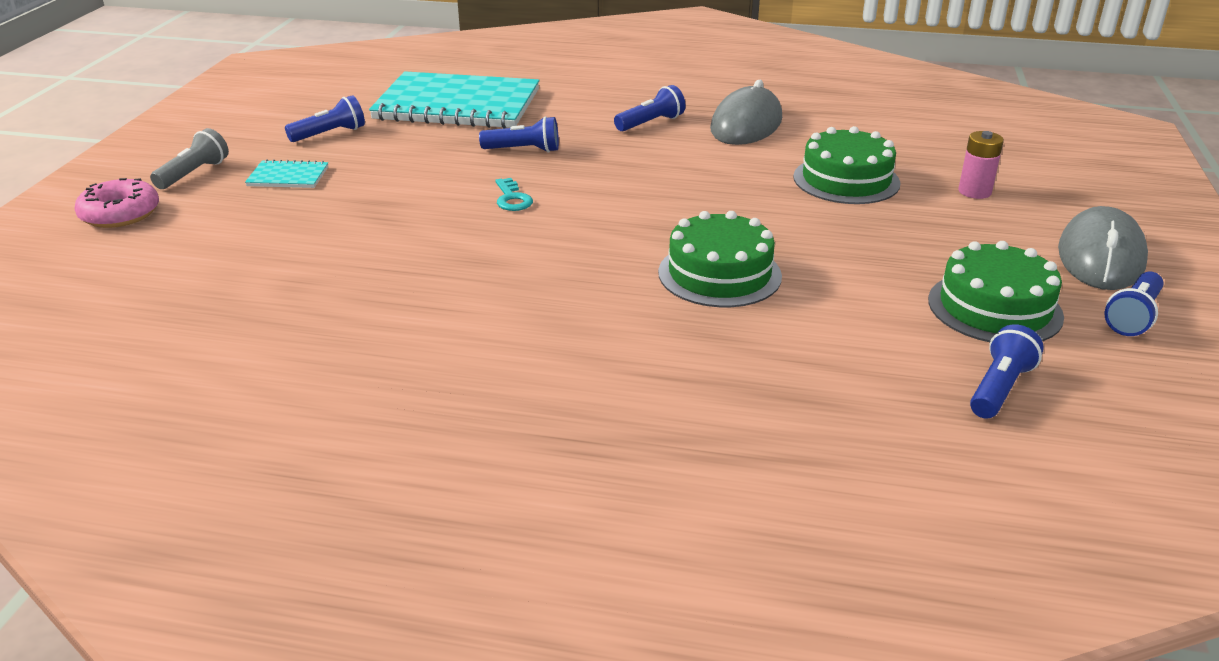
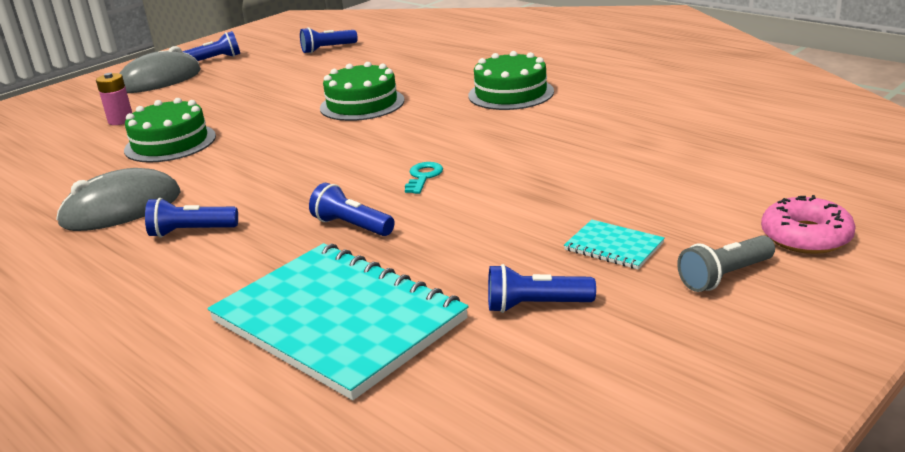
camera: 145 degrees left, 5 degrees down
green cake [928,241,1064,342] -> green cake moved to [468,51,554,110]

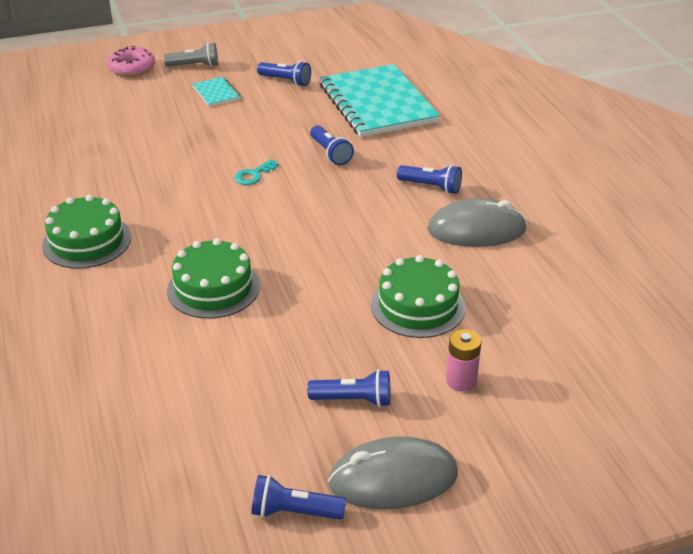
camera: 155 degrees left, 10 degrees up
blue flashlight [300,27,358,53] -> blue flashlight moved to [307,369,391,407]

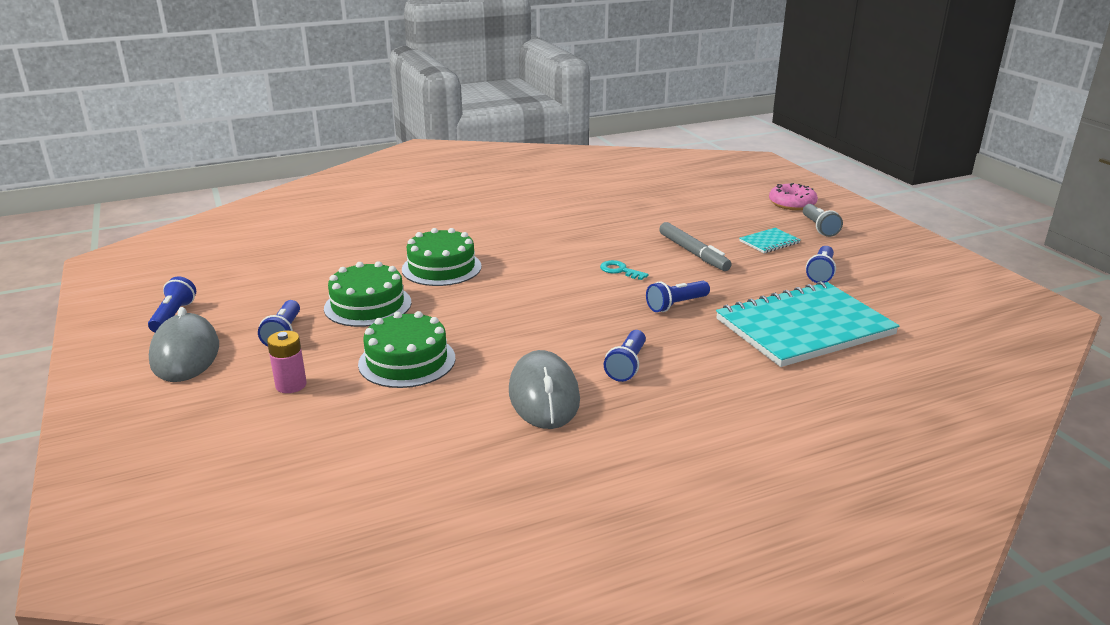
camera: 85 degrees right, 10 degrees down
green cake [42,195,131,269] -> green cake moved to [324,261,412,327]
none -> grey marker [659,222,732,271]

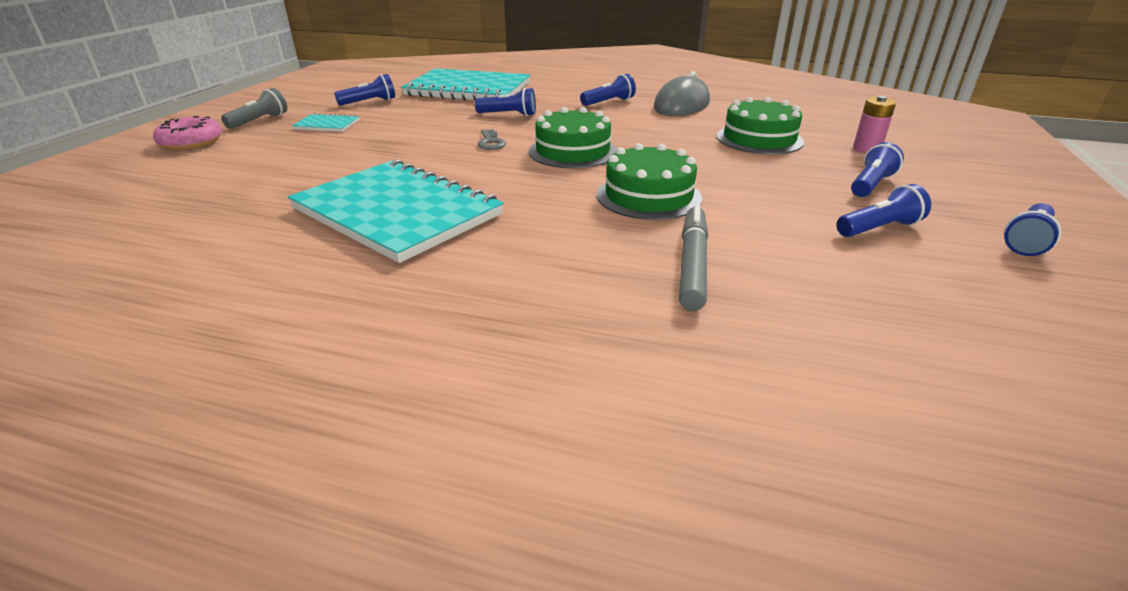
camera: 140 degrees left, 5 degrees up
grey mouse [149,307,219,382] -> none
green cake [324,261,412,327] -> green cake moved to [529,107,617,168]
turquoise key [600,260,649,280] -> grey key [477,129,506,150]
grey marker [659,222,732,271] -> grey marker moved to [679,204,708,311]
none -> turquoise notebook [288,159,504,263]
none -> blue flashlight [837,184,931,237]

